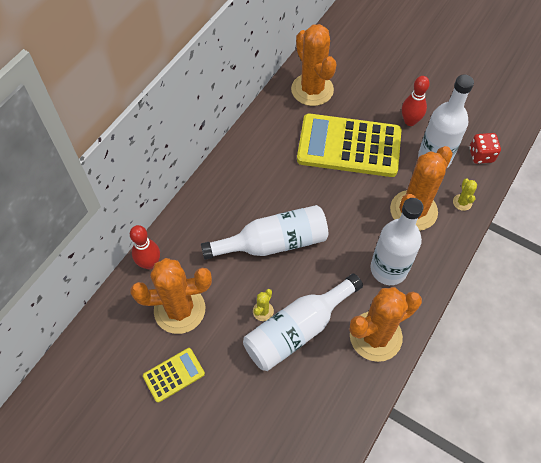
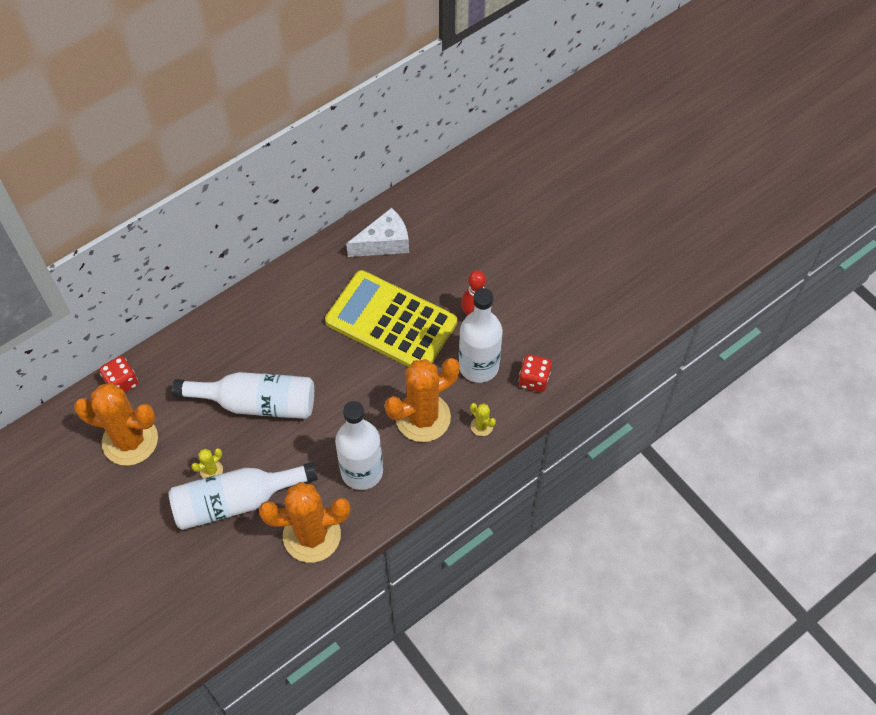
camera: 20 degrees right, 0 degrees up
red bowling pin [130,225,160,270] -> red dice [99,356,138,393]
yellow calculator [143,348,205,403] -> none
orange cactus [291,24,337,106] -> white cheese [346,208,409,257]
yellow cactus [453,178,477,211] -> yellow cactus turned 60 degrees counterclockwise [470,403,496,436]

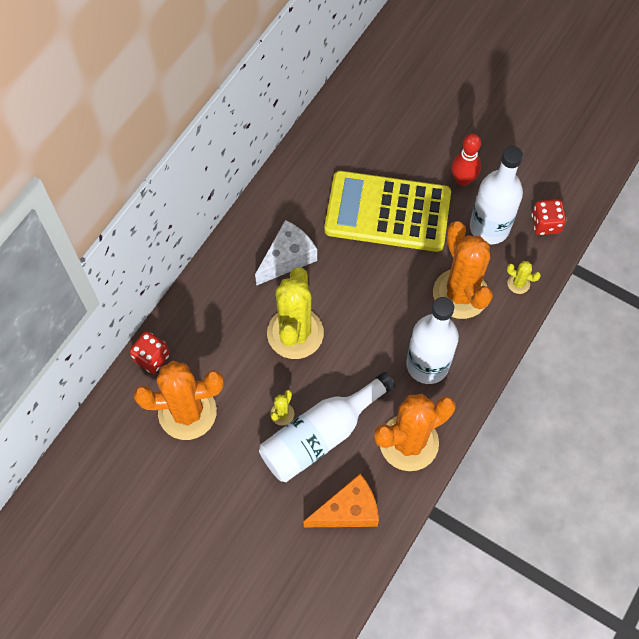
camera: 20 degrees left, 5 degrees up
white bottle [172,372,314,419] -> yellow cactus [267,267,324,359]
white cheese [346,208,409,257] -> white cheese moved to [255,220,317,285]
orange cactus [385,358,460,442] -> orange cactus turned 60 degrees counterclockwise [433,221,493,319]
none -> orange cheese [303,474,379,527]

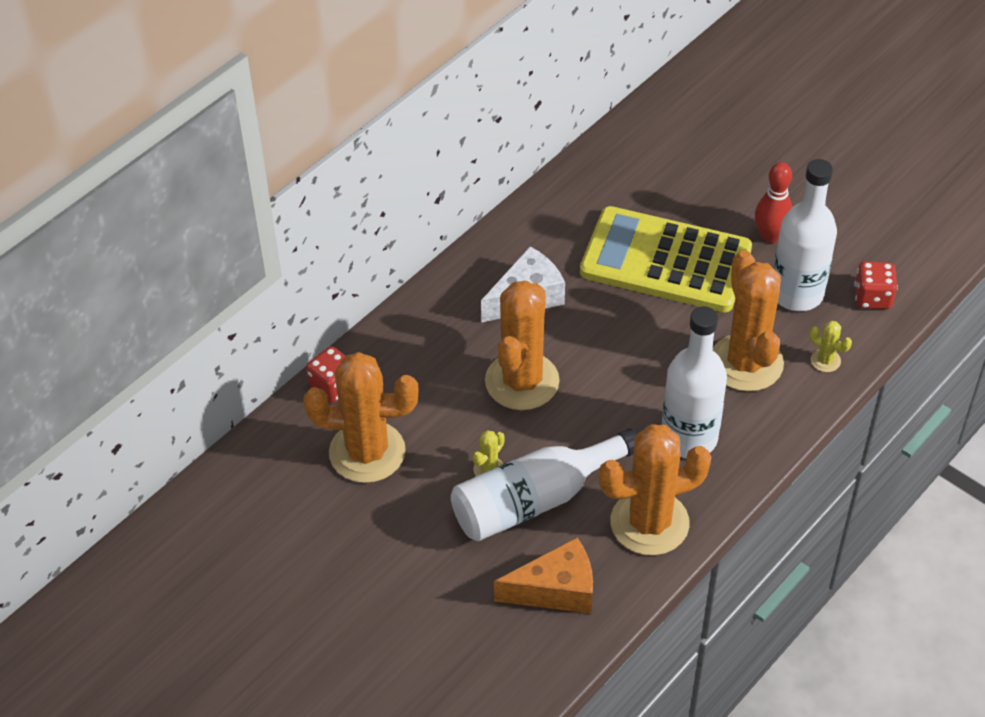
camera: 10 degrees right, 15 degrees down
yellow cactus [267,267,324,359] -> orange cactus [485,281,560,410]

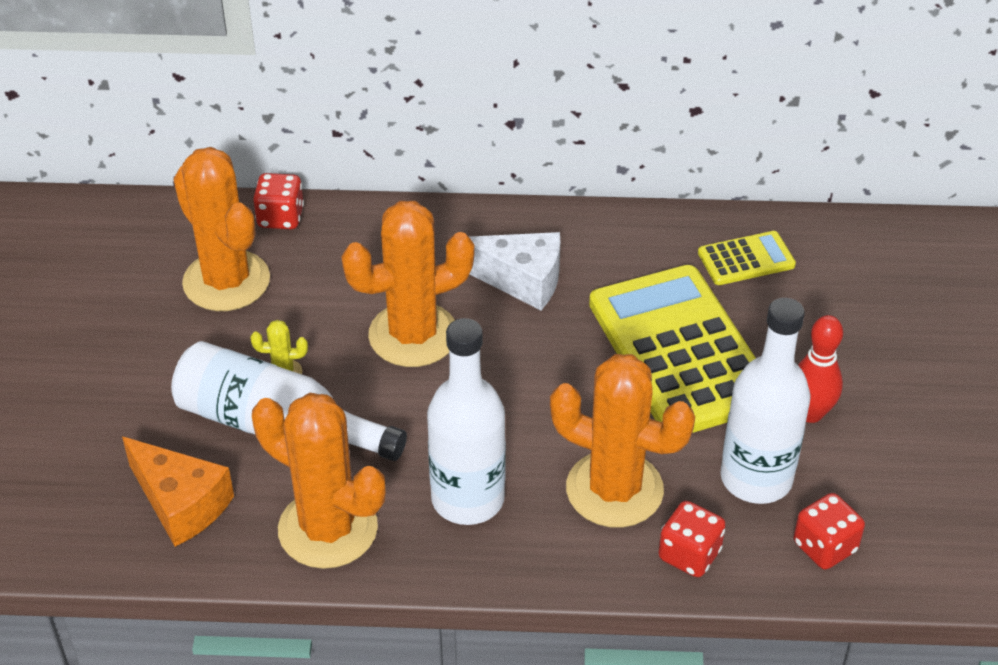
camera: 50 degrees right, 5 degrees down
orange cactus [713,250,784,391] -> orange cactus turned 75 degrees clockwise [550,354,695,528]
yellow cactus [810,321,852,372] -> red dice [659,501,726,577]
none -> yellow calculator [698,231,796,285]

